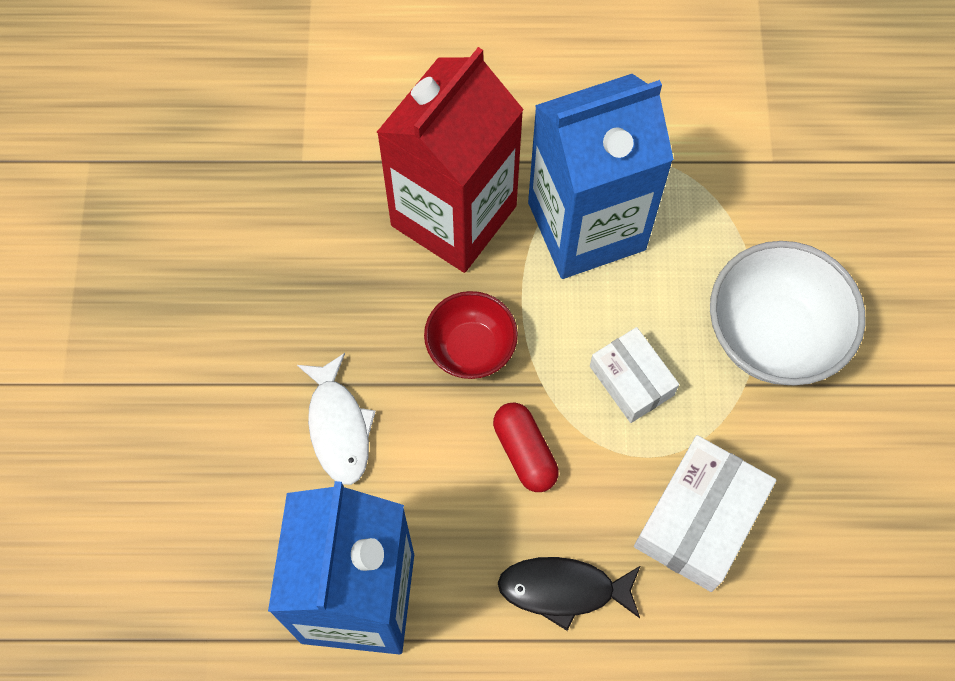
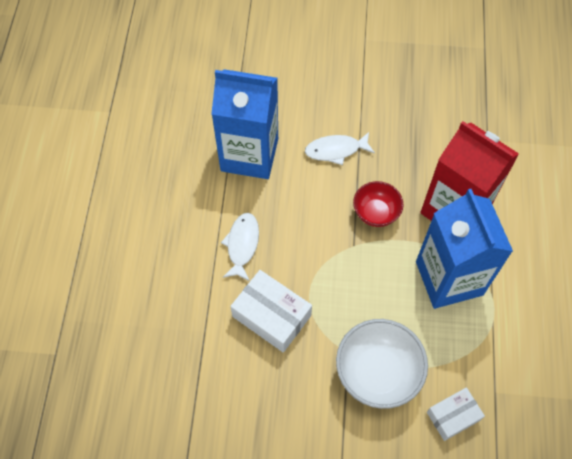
camera: 95 degrees right, 5 degrees down
red capsule [493,403,559,492] -> none
black fish [498,557,641,631] -> white fish [221,213,259,281]
white box [590,327,679,423] -> white box moved to [427,387,485,441]

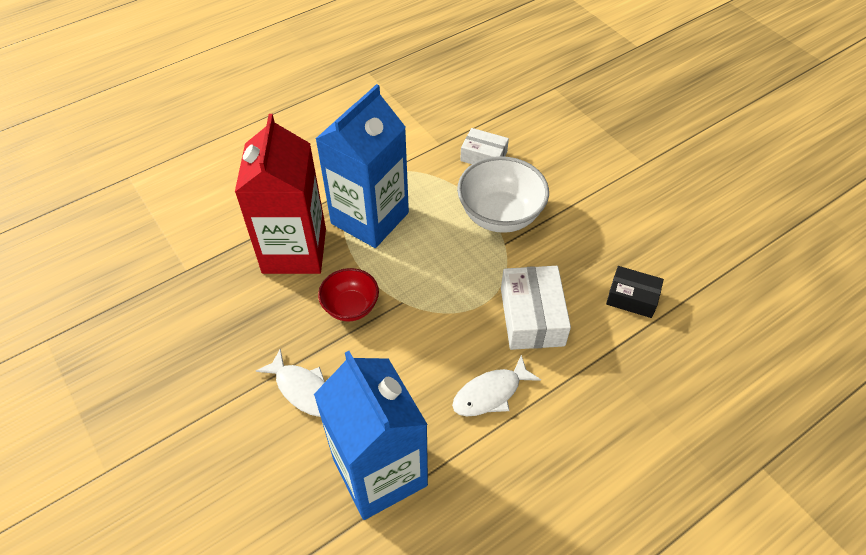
camera: 130 degrees left, 10 degrees down
none -> black box [606,266,664,318]

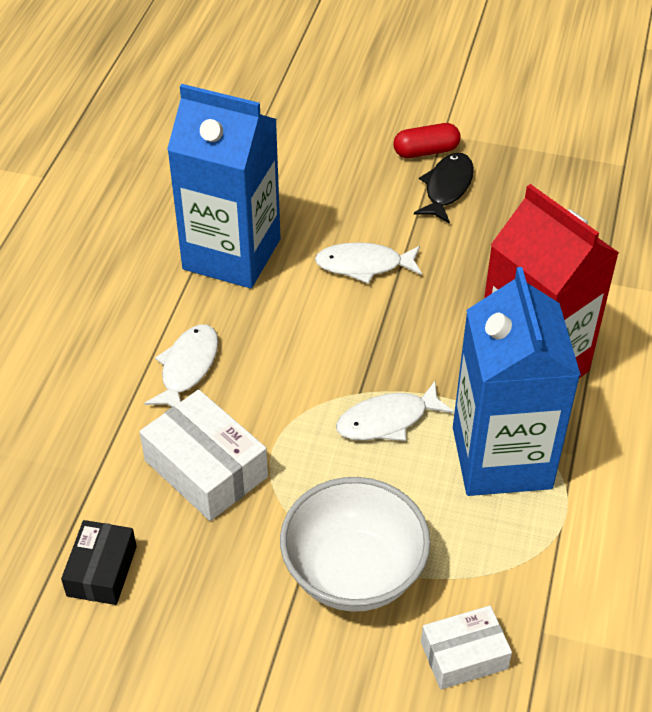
camera: 140 degrees right, 5 degrees down
red bowl [318,268,379,321] -> none
black box [606,266,664,318] -> black box turned 60 degrees counterclockwise [61,520,137,605]
none -> white fish [336,381,454,441]
none -> red capsule [393,123,461,158]
none -> black fish [414,153,474,224]

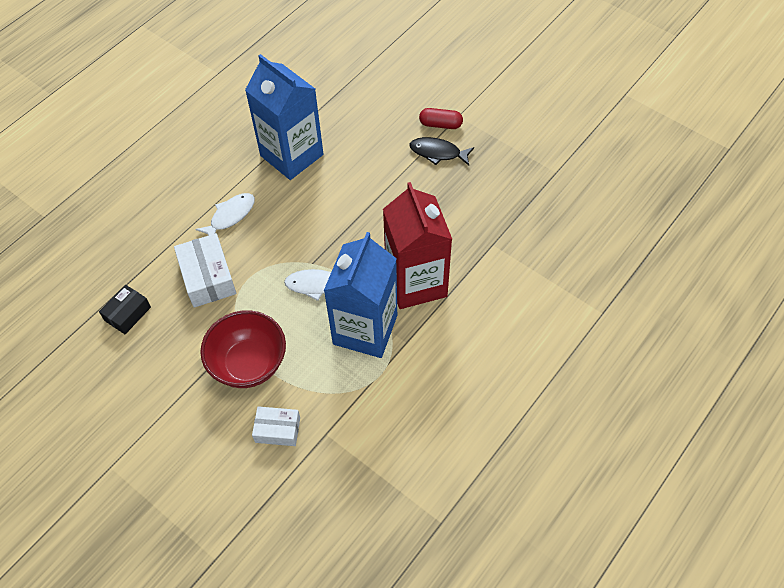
camera: 25 degrees right, 10 degrees up
white bowl [280,477,431,612] -> red bowl [200,310,286,388]
white fish [315,242,422,284] -> none
black fish [414,153,474,224] -> black fish turned 120 degrees counterclockwise [410,137,474,166]

